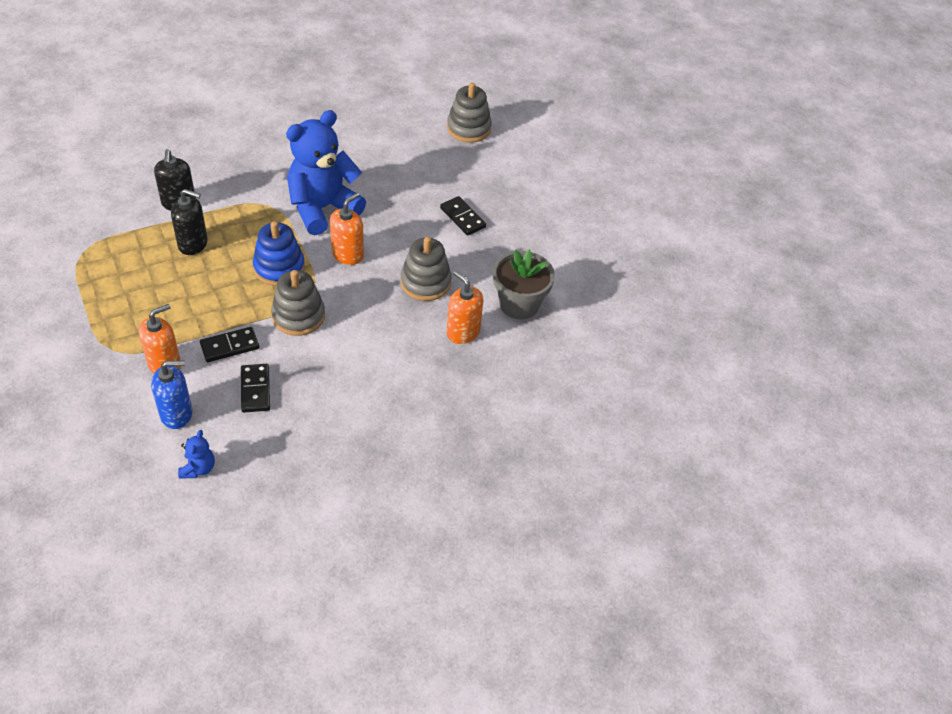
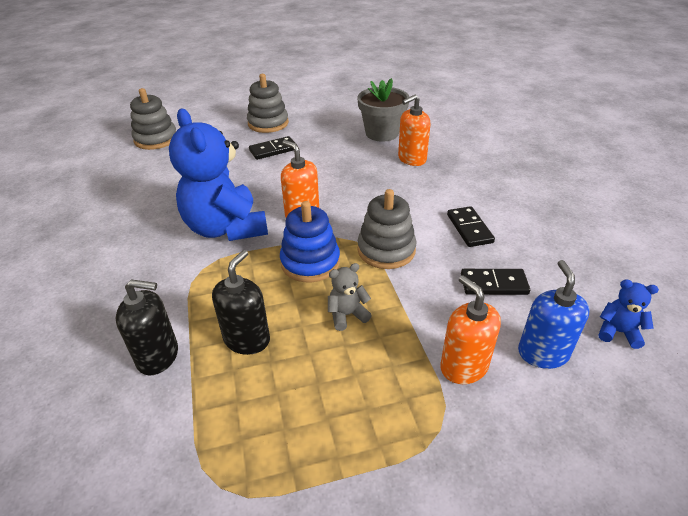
camera: 75 degrees left, 10 degrees down
black domino [200,327,259,362] -> black domino moved to [447,206,495,247]
grey stacking toy [401,237,452,301] -> grey stacking toy moved to [247,74,289,133]
none -> grey teddy bear [328,263,372,331]

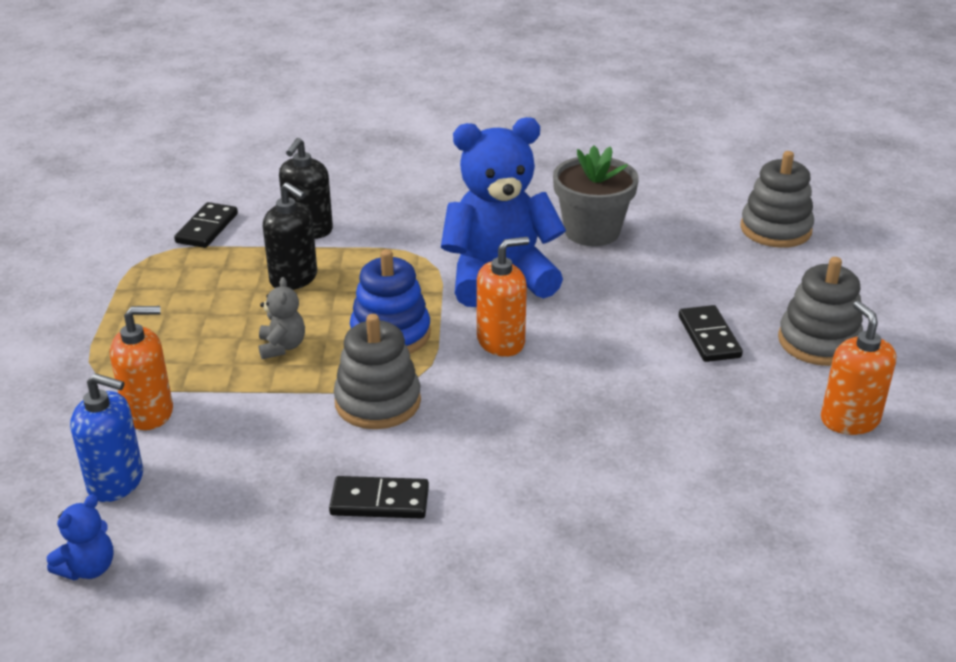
camera: 105 degrees right, 5 degrees down
grey flower pot [357,78,410,142] -> grey flower pot moved to [553,146,639,246]
orange soap dispenser [398,94,430,166] -> orange soap dispenser moved to [821,301,896,435]
black domino [461,269,530,295] -> black domino moved to [174,202,238,248]

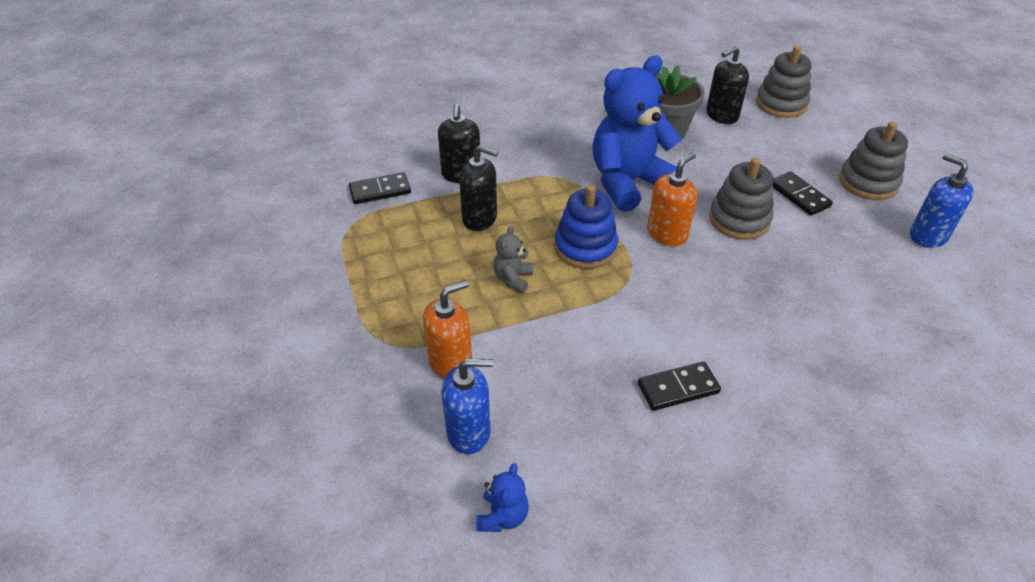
camera: 20 degrees left, 10 degrees up
black domino [174,202,238,248] -> black domino turned 75 degrees clockwise [349,172,411,204]
grey teddy bear [259,277,305,359] -> grey teddy bear turned 135 degrees counterclockwise [493,225,533,293]
grey stacking toy [333,314,421,429] -> grey stacking toy moved to [709,158,773,240]
orange soap dispenser [821,301,896,435] -> blue soap dispenser [910,154,974,248]
none -> black soap dispenser [706,46,749,124]

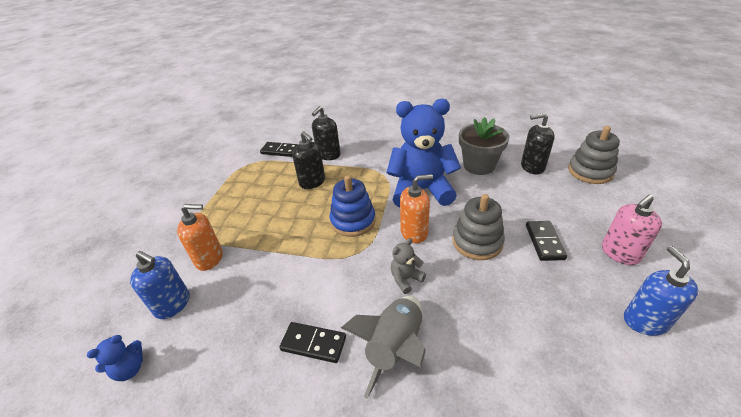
camera: 35 degrees right, 5 degrees down
grey teddy bear [493,225,533,293] -> grey teddy bear moved to [391,238,426,294]
grey stacking toy [839,121,908,200] -> pink soap dispenser [602,194,662,265]
none -> grey rocket [341,296,426,399]

